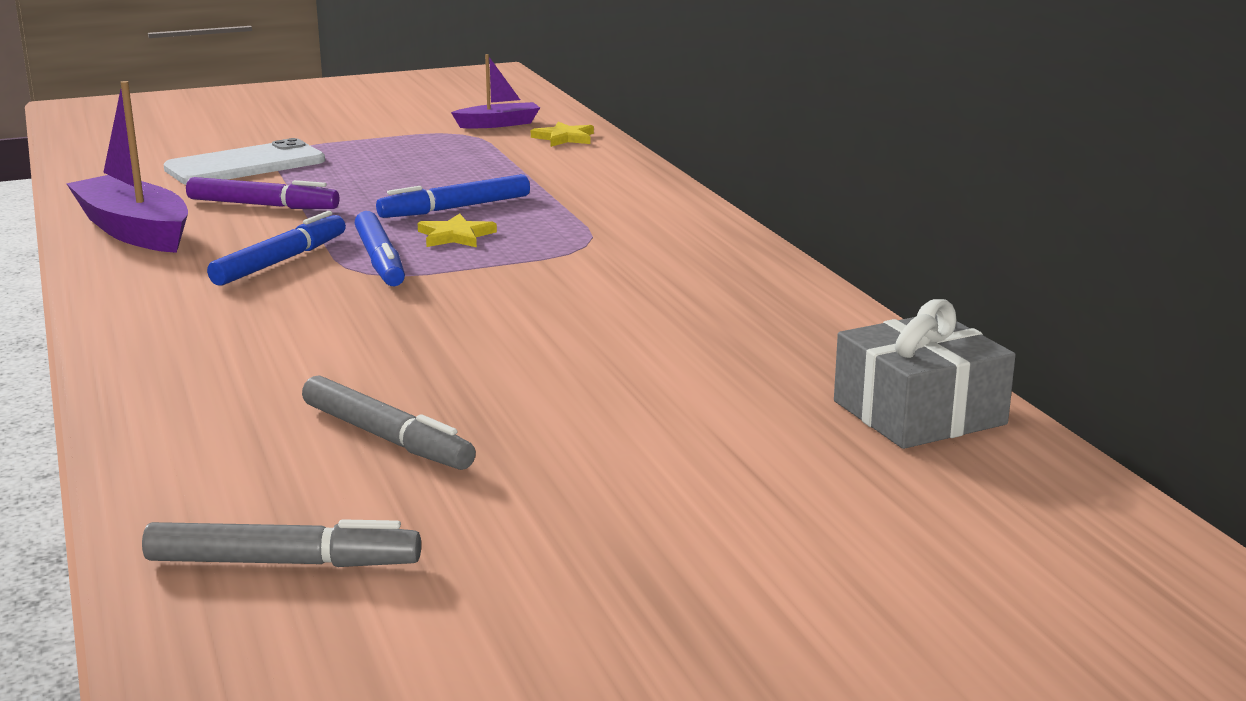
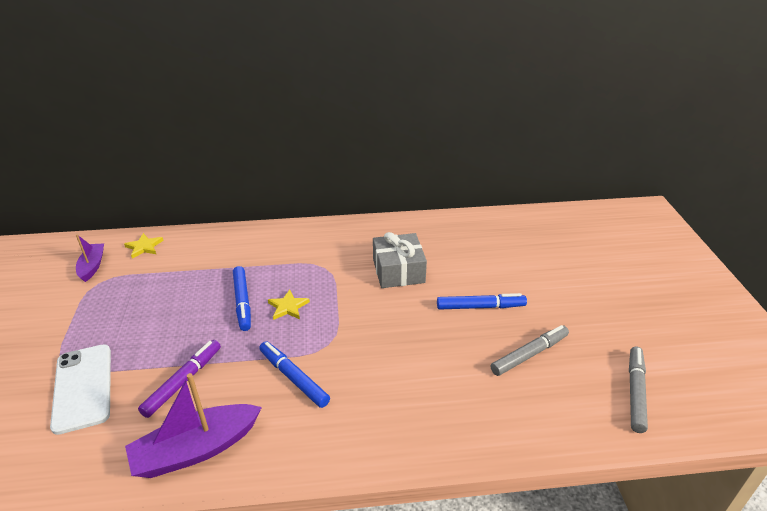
camera: 75 degrees left, 15 degrees up
blue marker [355,211,405,286] -> blue marker moved to [437,293,527,310]
grey gift [834,299,1016,449] -> grey gift moved to [373,232,427,288]

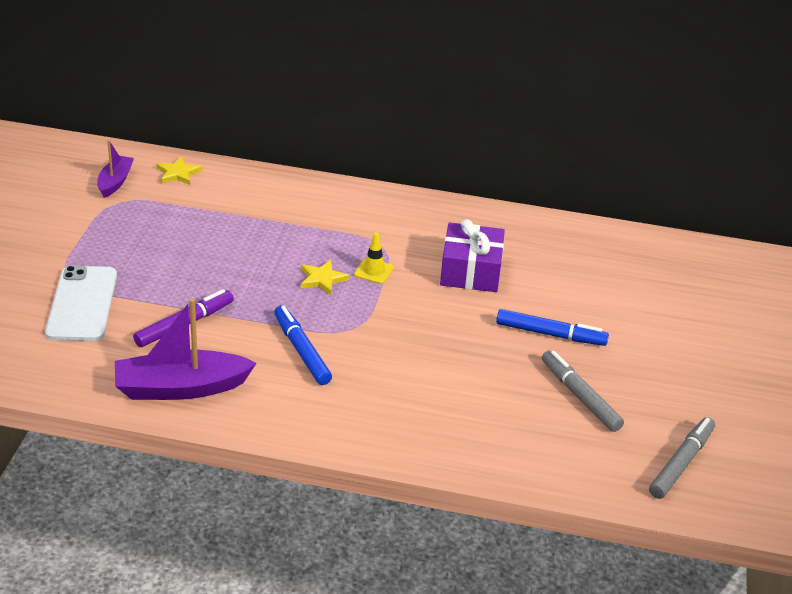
camera: 15 degrees right, 0 degrees up
blue marker [233,266,251,331] -> none
grey gift [373,232,427,288] -> purple gift [440,219,505,292]
grey marker [491,325,569,376] -> grey marker turned 105 degrees counterclockwise [542,350,624,432]
none -> yellow traffic cone [354,232,394,284]

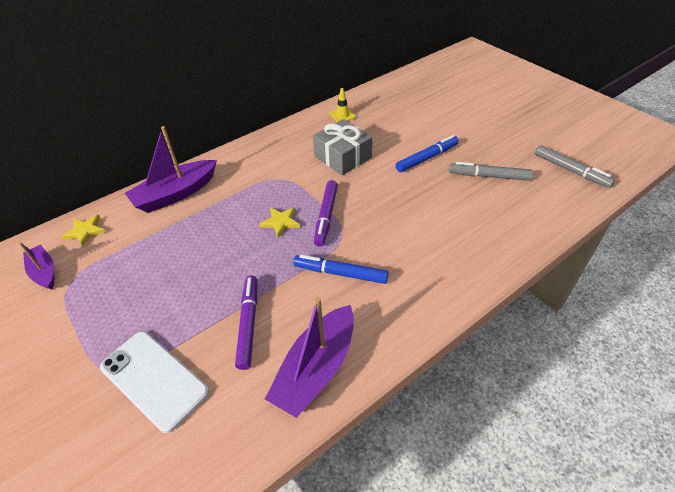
camera: 45 degrees left, 10 degrees up
yellow traffic cone [354,232,394,284] -> yellow traffic cone moved to [330,88,356,122]
purple gift [440,219,505,292] -> grey gift [313,119,373,176]
grey marker [649,417,715,499] -> grey marker turned 150 degrees clockwise [535,145,615,188]
none -> purple boat [125,126,217,213]
none -> purple marker [314,180,338,247]

